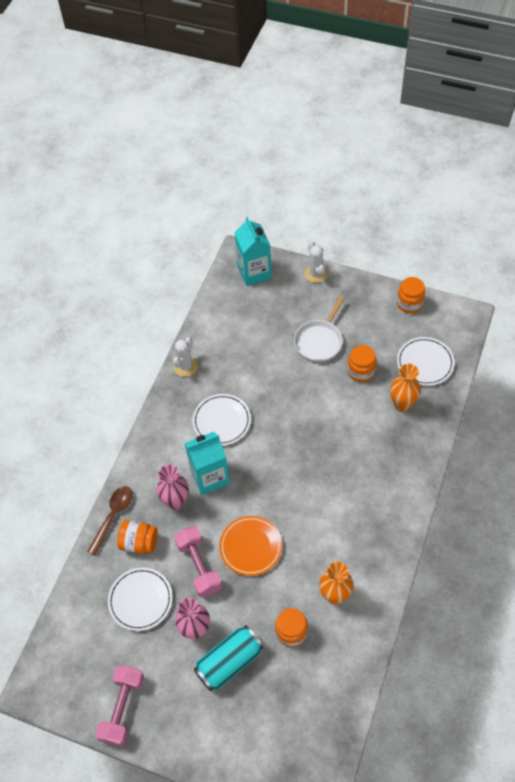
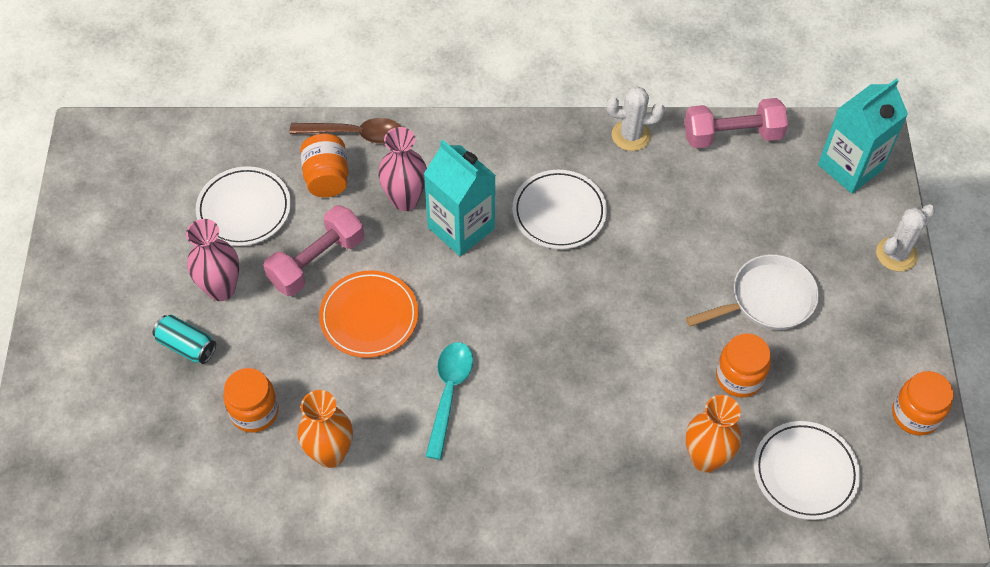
camera: 65 degrees right, 0 degrees up
pink dumbbell [95,665,144,746] -> pink dumbbell moved to [685,98,788,148]
turquoise can [194,625,263,691] -> turquoise can [153,315,216,364], size x0.60
white pan [294,295,345,362] -> white pan turned 150 degrees clockwise [686,254,819,330]
none -> turquoise spoon [425,342,473,460]

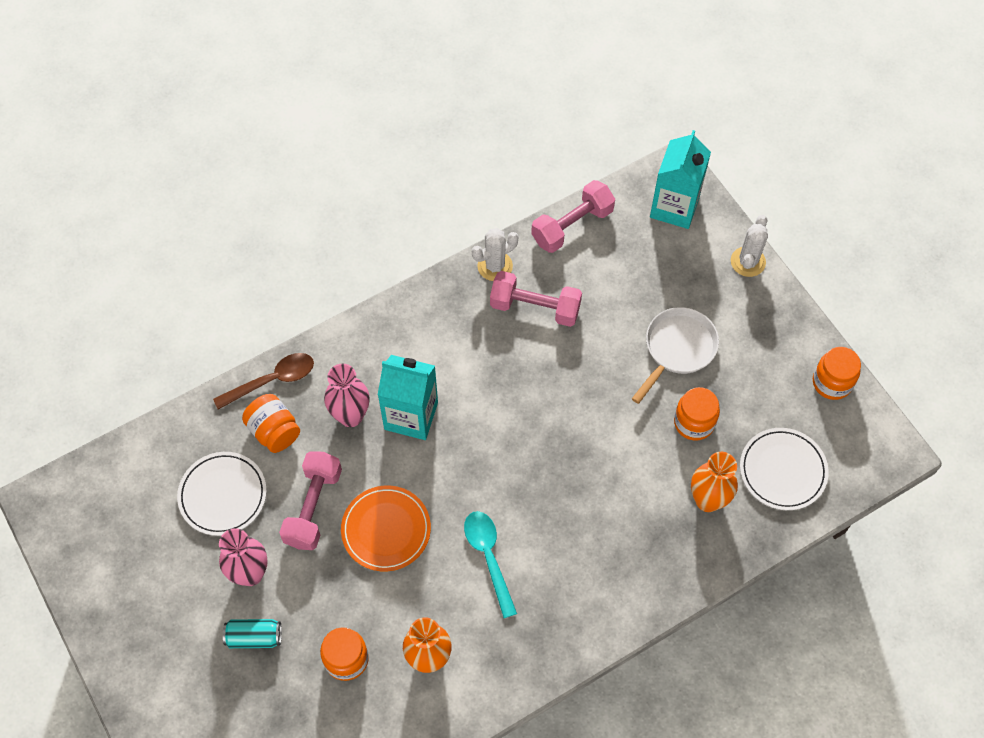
camera: 30 degrees left, 5 degrees up
white plate [512,170,607,249] -> none
none -> pink dumbbell [490,271,582,327]

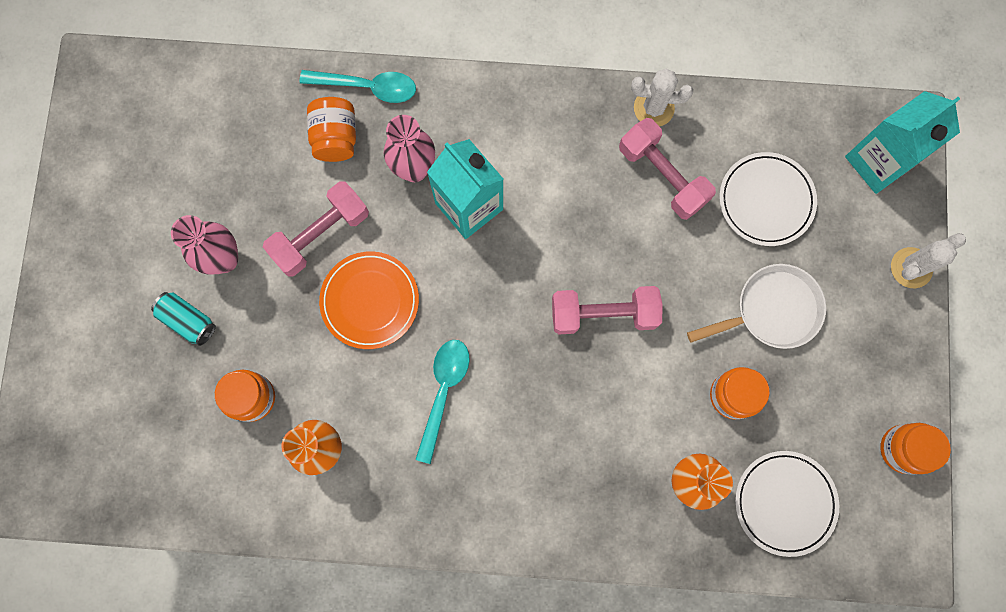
camera: 35 degrees right, 15 degrees up
white plate [177,452,267,536] -> white plate moved to [719,152,817,246]
brown spoon [213,353,314,410] -> turquoise spoon [299,70,416,103]
pink dumbbell [531,180,615,253] -> pink dumbbell moved to [552,286,663,334]

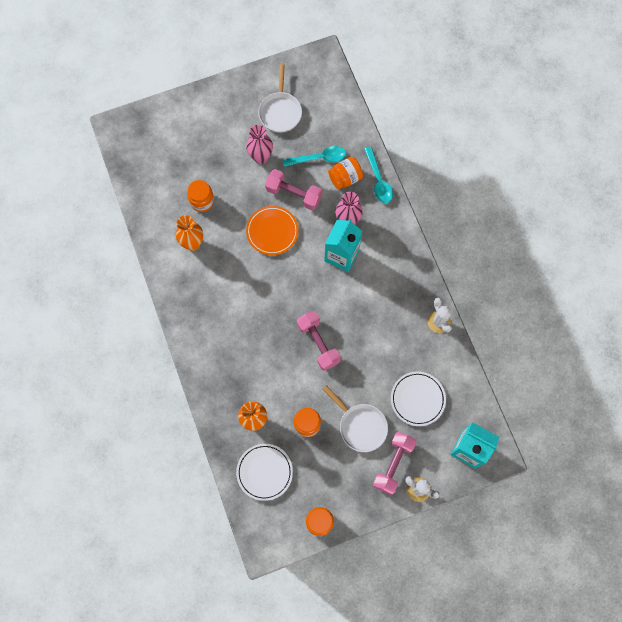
camera: 65 degrees right, 5 degrees down
turquoise can [151,292,216,346] -> none
turquoise spoon [415,340,470,464] -> turquoise spoon moved to [283,146,346,167]
pink dumbbell [619,118,716,220] -> pink dumbbell moved to [373,432,417,495]
none -> white pan [258,64,302,133]

